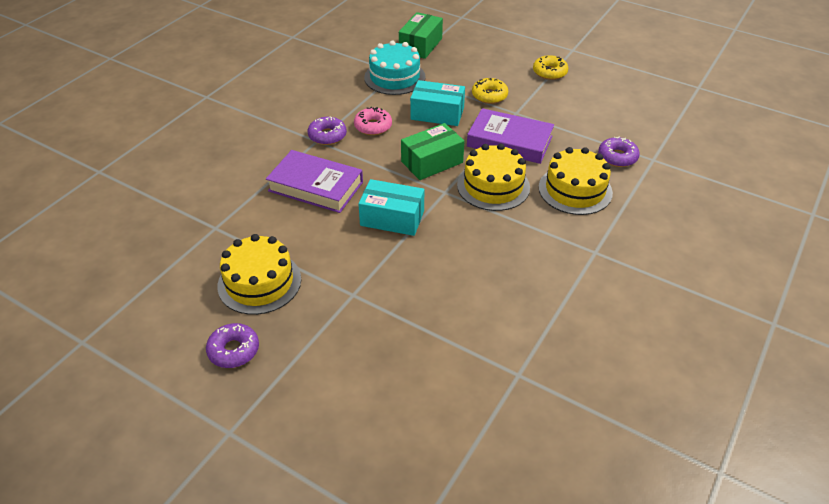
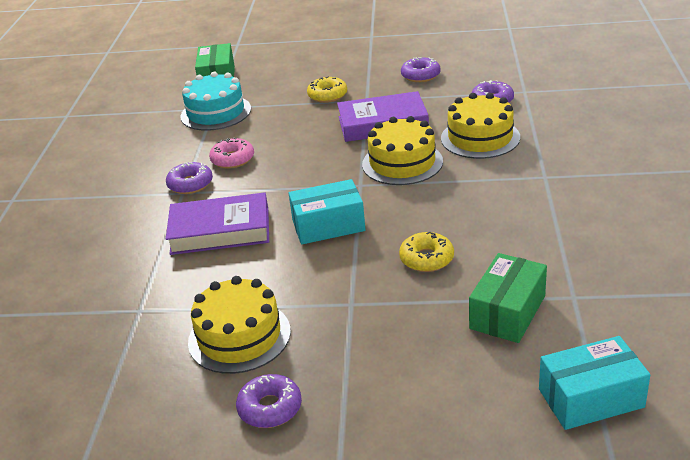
camera: 25 degrees left, 10 degrees down
green box [401,123,464,180] -> green box moved to [469,253,547,343]
turquoise box [410,80,465,126] -> turquoise box moved to [539,336,650,430]
yellow donut [533,55,568,80] -> yellow donut moved to [399,231,454,272]
none -> purple donut [401,57,441,82]

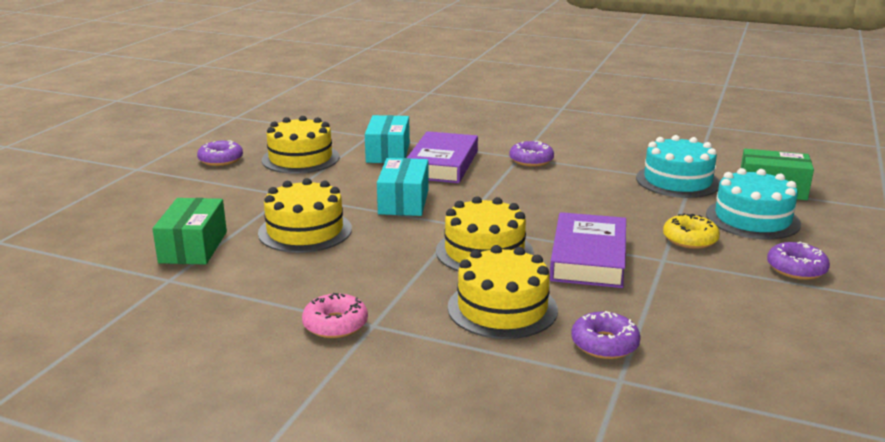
camera: 105 degrees right, 10 degrees down
pink donut [209,137,254,169] -> pink donut moved to [302,293,368,338]
yellow donut [399,231,454,272] -> yellow cake [258,178,352,253]
purple donut [401,57,441,82] -> purple donut moved to [767,242,830,280]
green box [469,253,547,343] -> green box turned 45 degrees clockwise [152,198,227,265]
turquoise box [539,336,650,430] -> turquoise box moved to [365,115,410,163]
none -> turquoise cake [706,168,801,239]

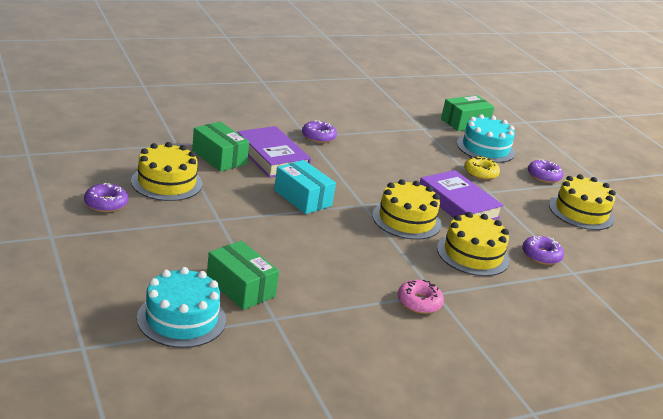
camera: 50 degrees left, 5 degrees up
yellow cake [258,178,352,253] -> yellow cake moved to [549,174,616,230]
turquoise box [365,115,410,163] -> green box [192,122,249,172]
turquoise cake [636,135,720,198] -> turquoise cake moved to [137,267,226,348]

